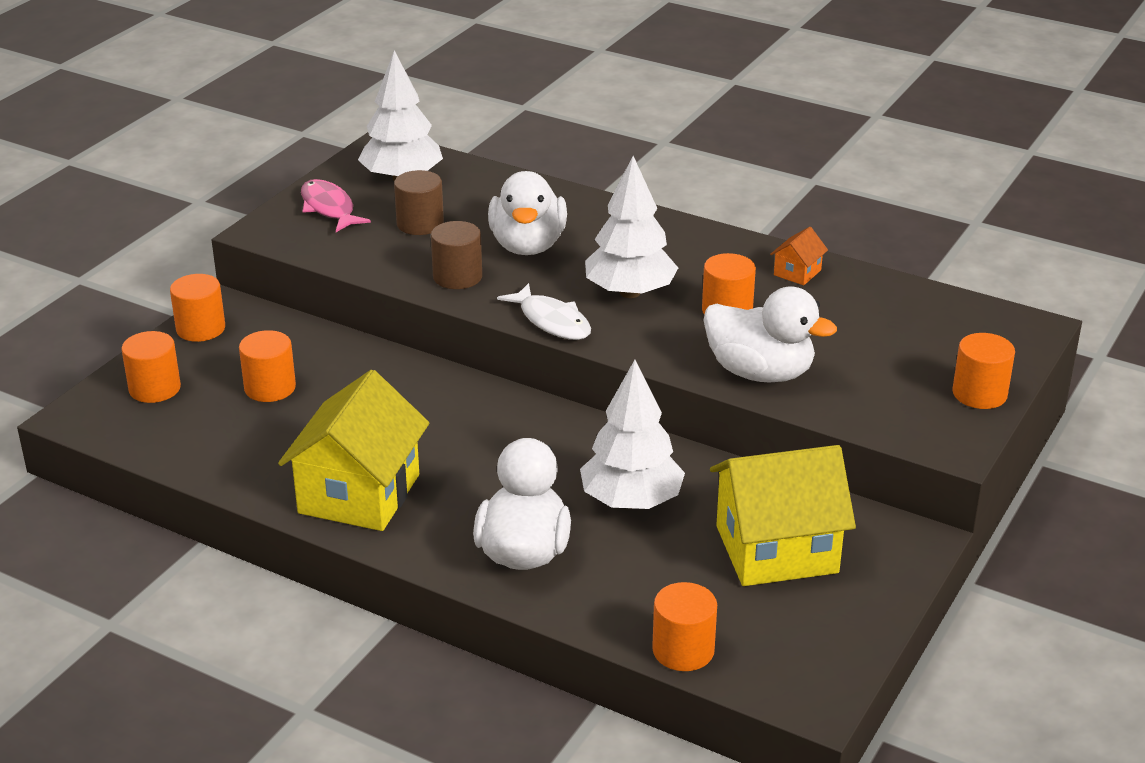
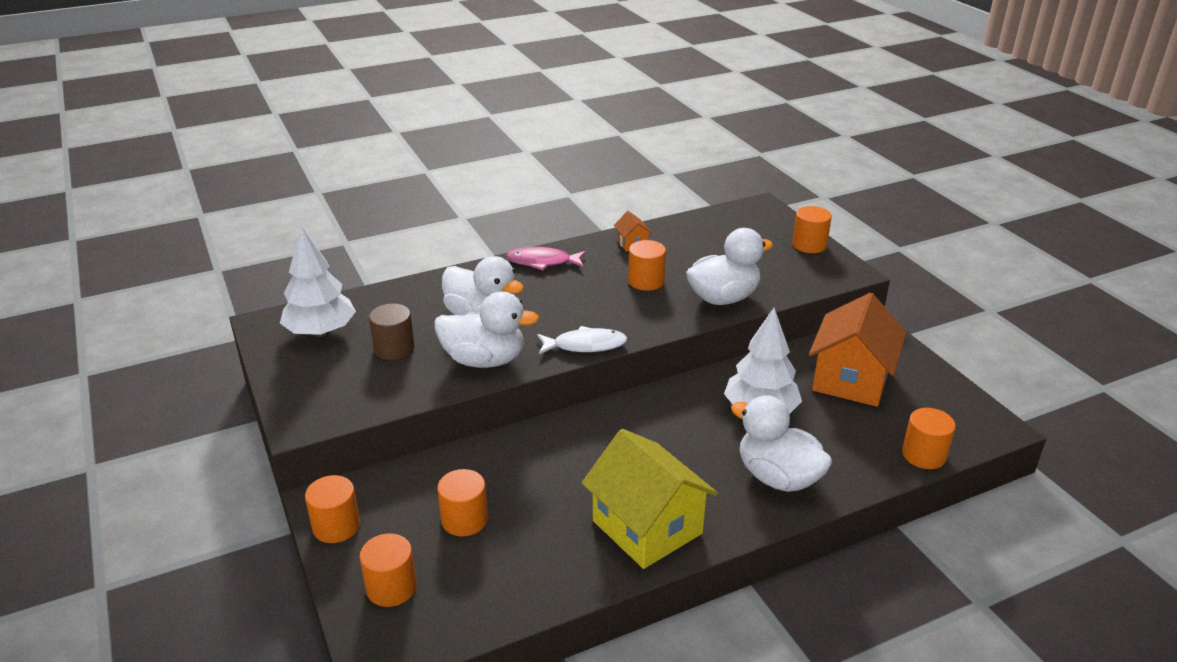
camera: 55 degrees left, 0 degrees up
pink fish [301,179,371,232] -> pink fish moved to [506,247,586,270]
brown cylinder [431,221,482,289] -> white duck [434,291,539,368]
white tree [585,156,678,298] -> none
yellow house [710,445,856,586] -> orange house [809,293,906,407]

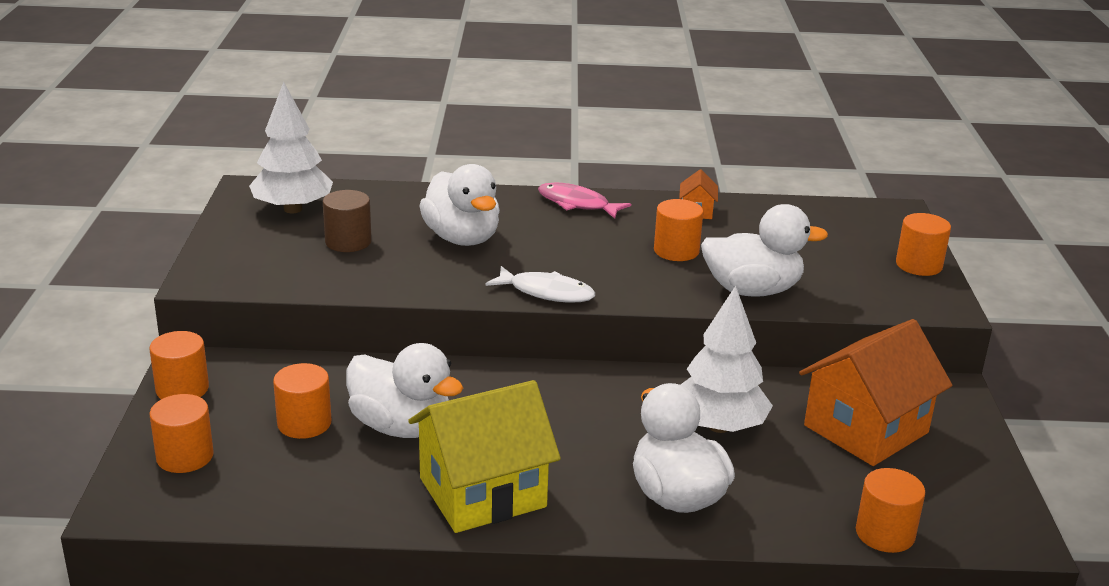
camera: 25 degrees right, 5 degrees down
white duck [434,291,539,368] -> white duck moved to [346,343,463,438]
yellow house [582,429,718,569] -> yellow house turned 75 degrees clockwise [408,380,561,533]

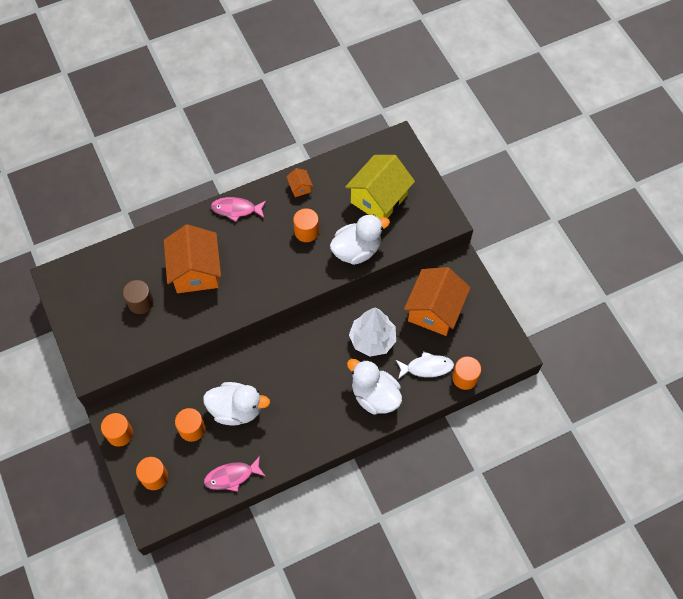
camera: 25 degrees left, 35 degrees up
white tree [249,82,333,213] -> none
yellow house [408,380,561,533] -> yellow house moved to [345,155,415,218]
white duck [420,164,500,246] -> orange house [164,224,221,293]
white fish [485,266,595,303] -> white fish moved to [396,351,454,379]
orange cylinder [896,213,951,276] -> none
none -> pink fish [204,456,265,492]

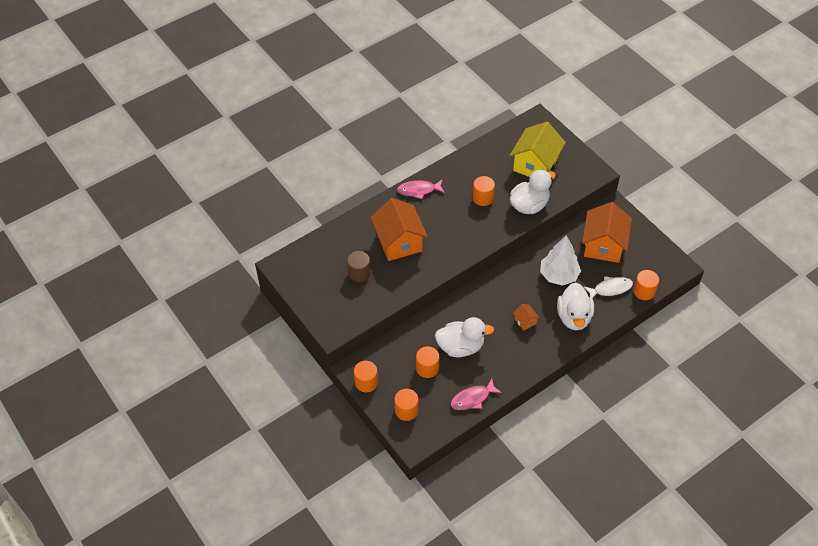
camera: 10 degrees left, 10 degrees down
orange house [286,168,313,197] -> orange house moved to [513,304,540,331]
white duck [347,359,402,415] -> white duck turned 120 degrees counterclockwise [557,282,594,331]

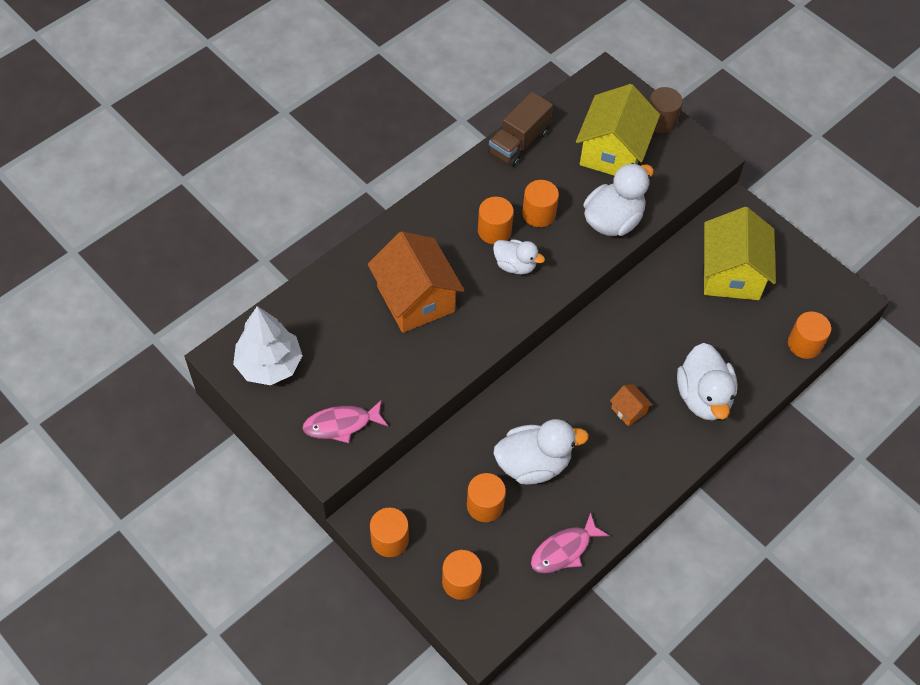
camera: 10 degrees left, 5 degrees up
brown cylinder [347,251,371,282] -> brown cylinder moved to [649,87,683,133]
pink fish [397,179,445,199] -> pink fish moved to [302,399,388,443]
white tree [540,235,581,286] -> white tree moved to [233,306,303,385]
orange house [582,202,632,263] -> yellow house [703,207,776,300]
white fish [583,276,633,298] -> none
none -> orange cylinder [478,197,514,244]
none -> brown truck [488,92,553,167]
none -> white duck [493,239,545,274]

